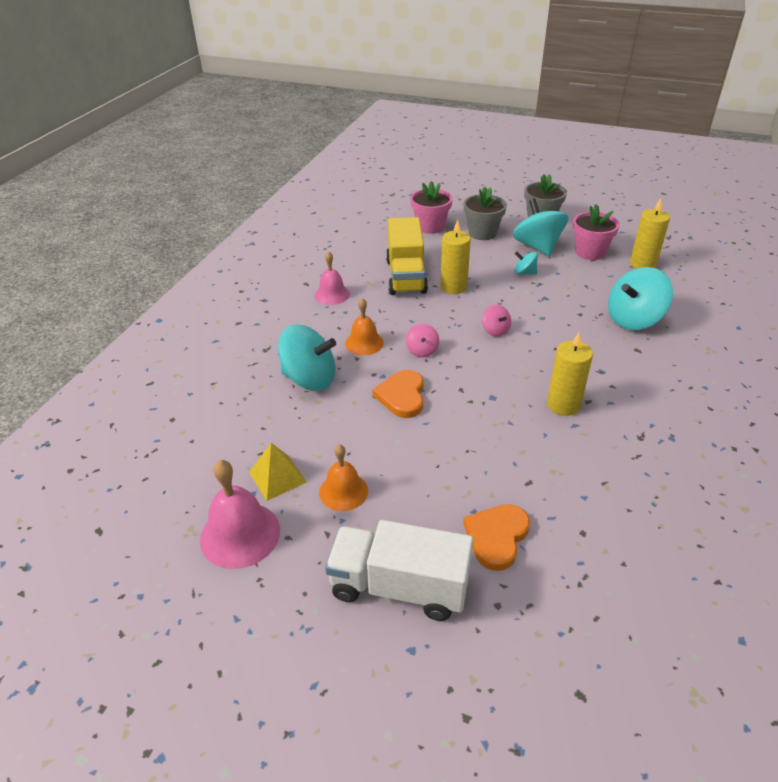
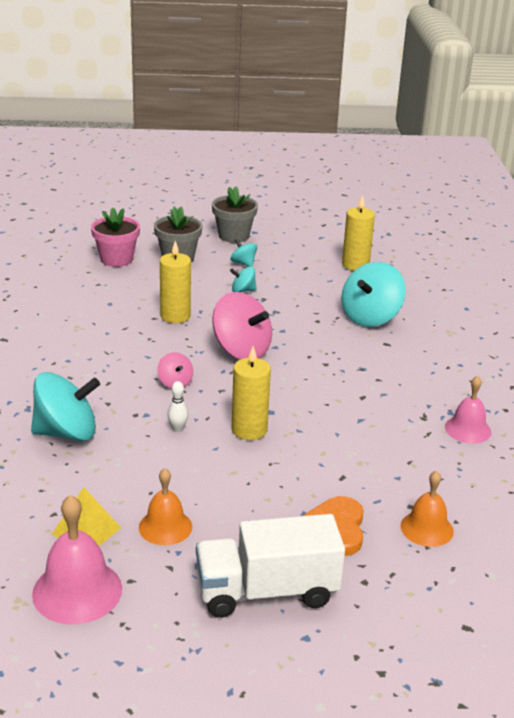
camera: 25 degrees left, 10 degrees down
pink bell [315,251,350,305] -> pink bell moved to [445,376,491,444]
orange bell [345,298,384,355] -> orange bell moved to [400,470,454,547]
orange heart [372,370,424,418] -> white bowling pin [167,381,188,432]
yellow truck [386,217,428,295] -> none
pink spinning top [482,305,511,337] -> pink spinning top [212,292,272,360], size x2.03
turquoise spinning top [513,198,569,256] -> turquoise spinning top [230,239,257,267], size x0.49
yellow candle [547,332,593,416] -> yellow candle moved to [232,346,271,440]
pink flower pot [573,204,620,260] -> none

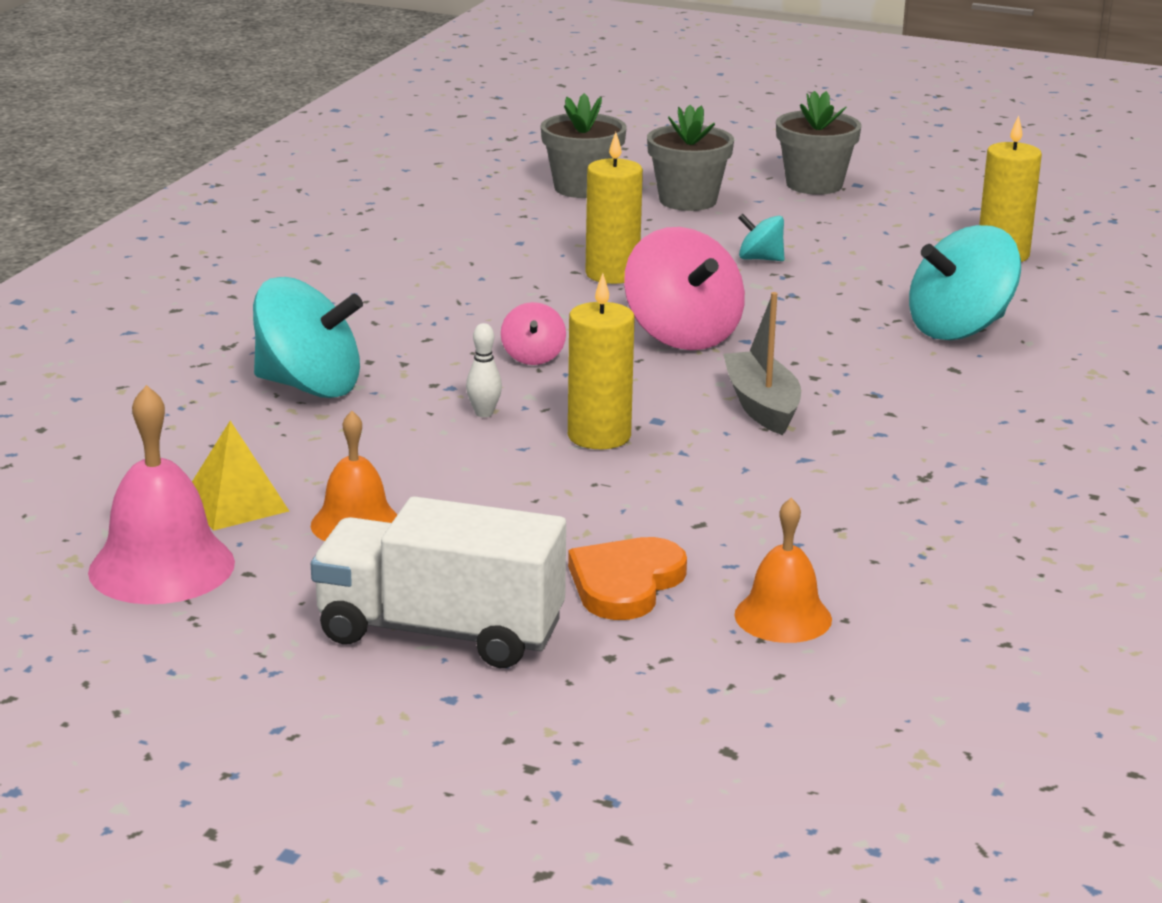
camera: 25 degrees right, 5 degrees down
pink flower pot [91,207,140,267] -> grey flower pot [541,93,627,198]
turquoise spinning top [230,239,257,267] -> none
pink bell [445,376,491,444] -> none
none -> grey boat [723,292,801,435]

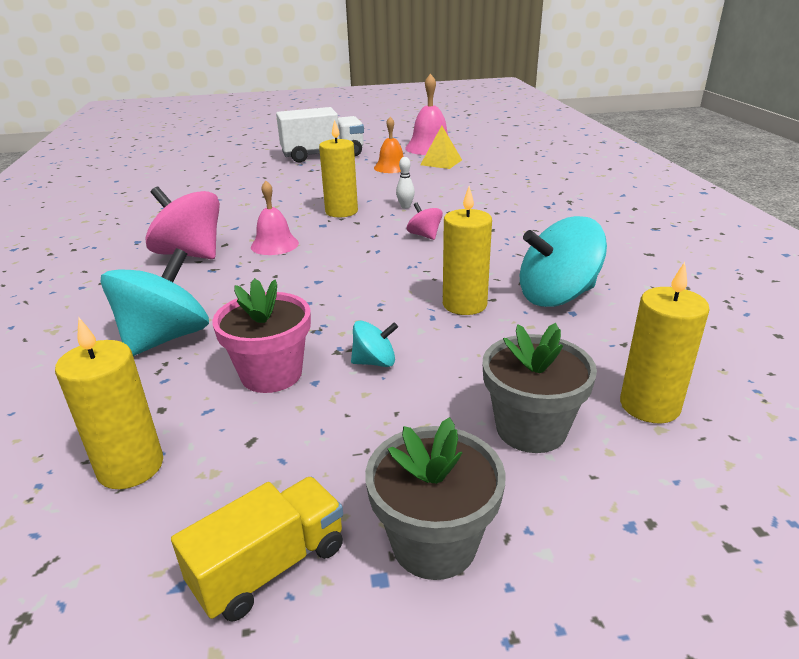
camera: 150 degrees right, 5 degrees up
turquoise spinning top [253,277,363,398] -> turquoise spinning top moved to [520,216,607,307]
grey flower pot [541,93,627,198] -> yellow candle [620,262,710,423]
orange heart [568,537,687,620] -> none
pink spinning top [624,227,745,350] -> pink spinning top moved to [145,186,220,259]
grey boat [723,292,801,435] -> pink bell [251,181,299,255]
orange bell [734,498,832,643] -> none
none -> yellow truck [171,477,343,622]
none -> pink flower pot [212,278,311,393]

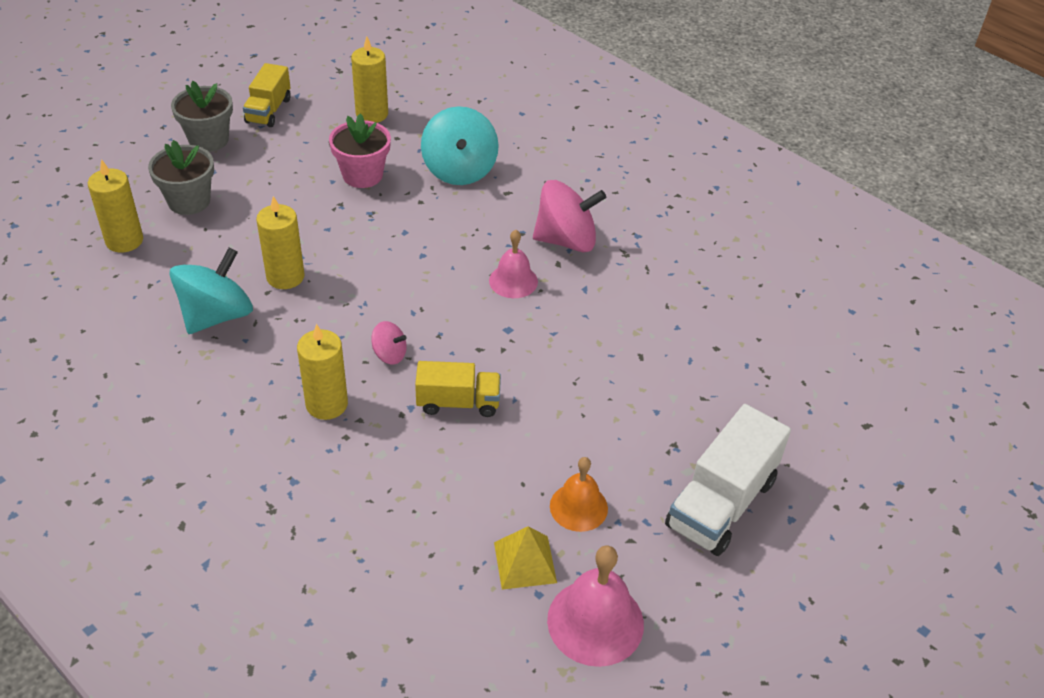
camera: 140 degrees right, 15 degrees up
yellow candle [319,119,358,217] -> yellow candle moved to [297,324,348,420]
turquoise spinning top [351,321,398,367] -> none
white bowling pin [396,157,415,209] -> yellow truck [415,361,501,417]

